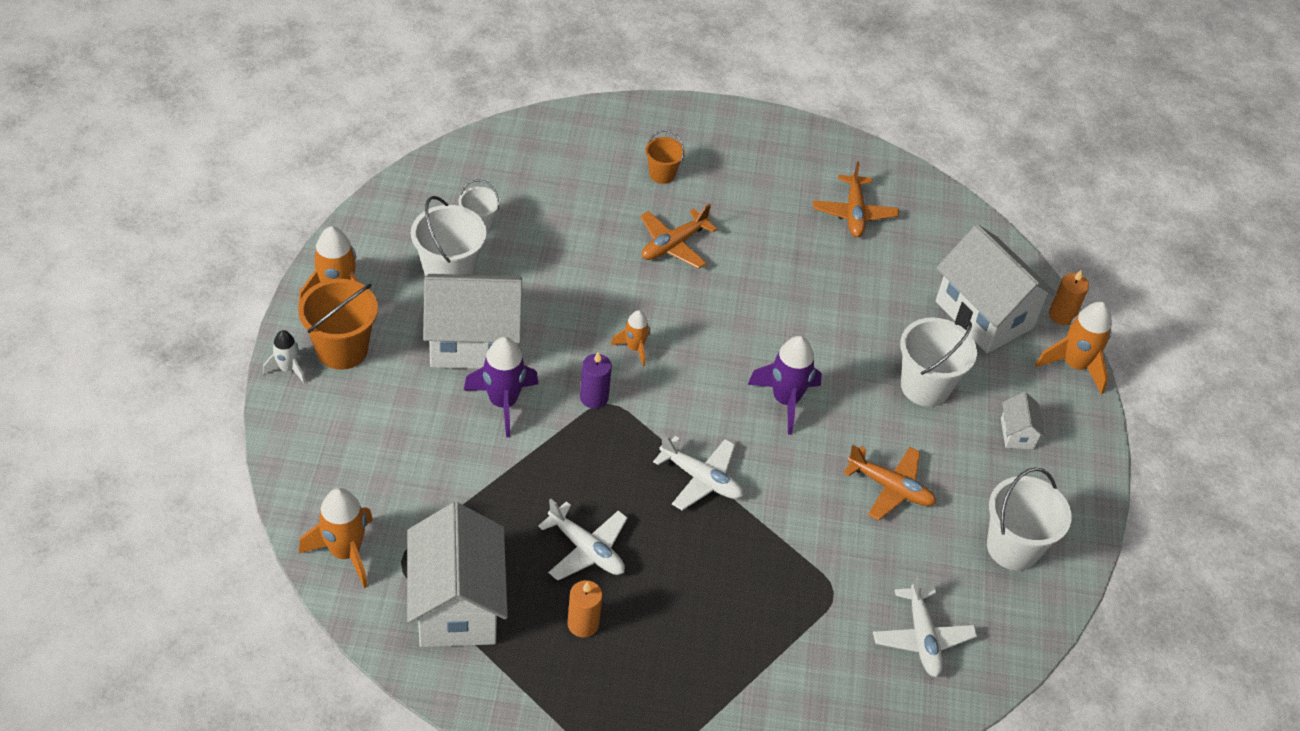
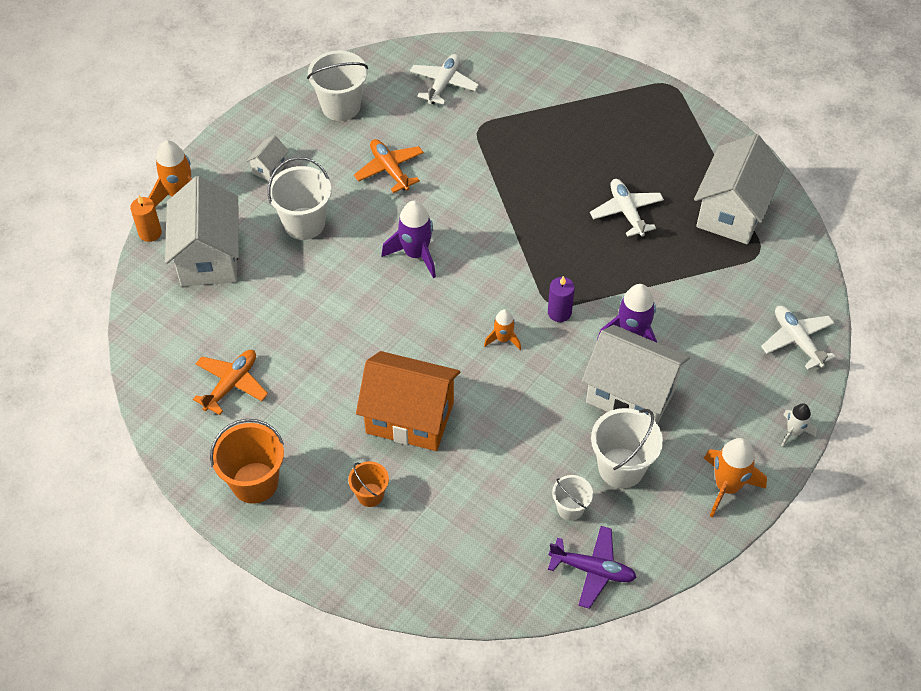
camera: 145 degrees left, 5 degrees up
orange bucket [298,279,378,370] -> orange bucket moved to [210,419,284,504]
orange rocket [299,488,373,588] -> none
orange candle [567,580,603,638] -> none
orange plane [640,204,717,269] -> orange house [356,351,460,451]
white plane [653,434,743,510] -> white plane moved to [761,306,835,370]
none -> purple plane [548,526,637,609]

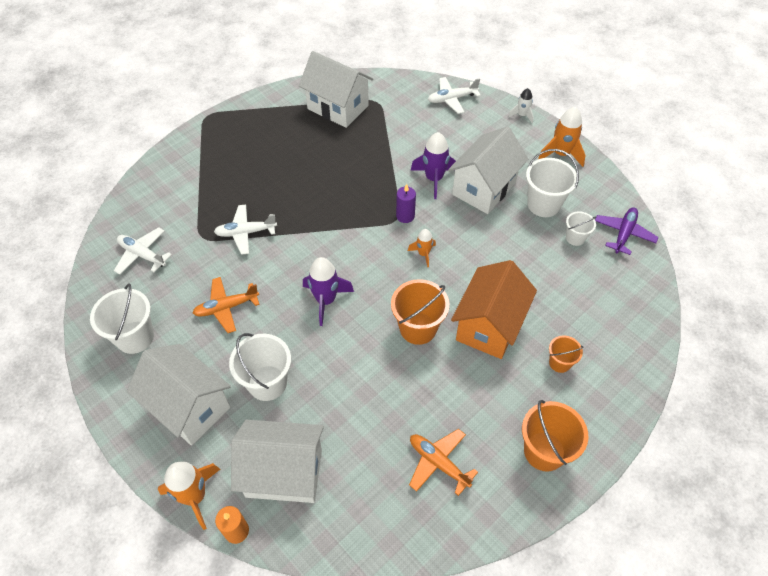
camera: 80 degrees left, 0 degrees up
white house [246,135,289,181] -> white house [127,344,231,445], size x2.27
white plane [590,179,664,237] -> white plane moved to [214,204,277,255]
none -> orange bucket [391,279,449,345]

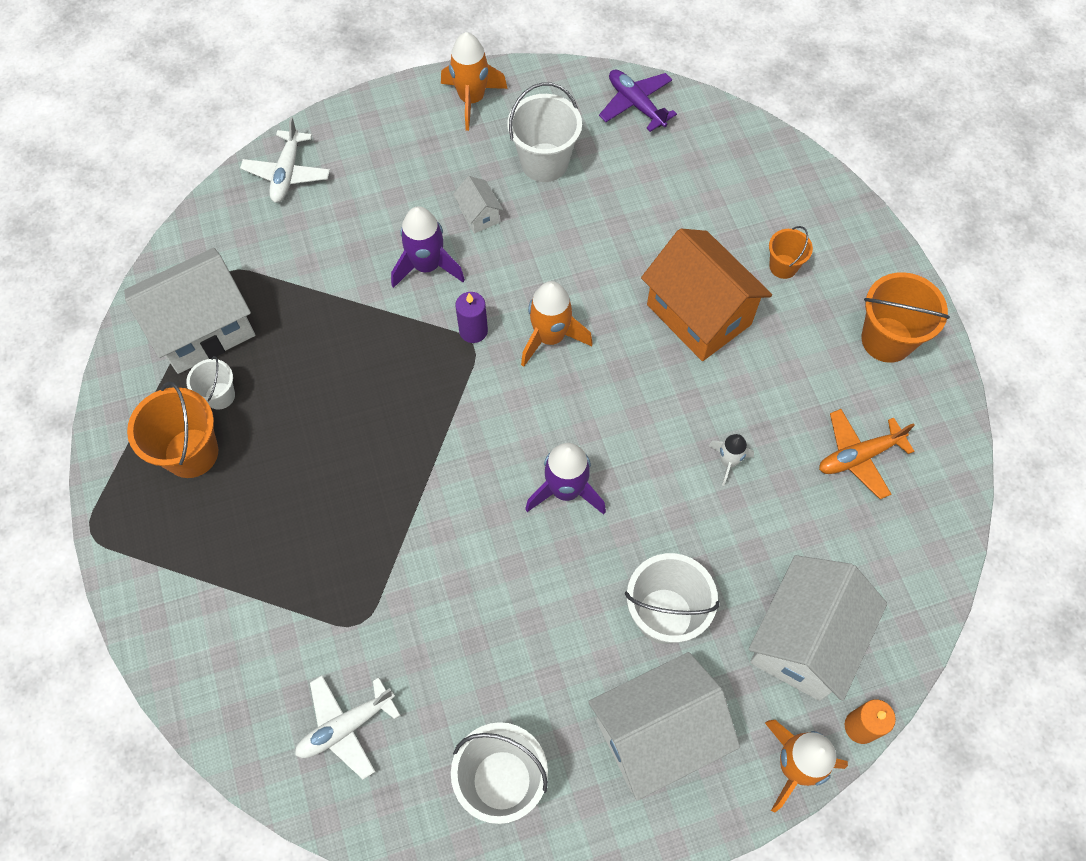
camera: 65 degrees left, 10 degrees up
orange plane [193,277,260,333] -> none
white plane [214,204,277,255] -> none
orange bucket [391,279,449,345] -> orange bucket moved to [127,382,218,478]
orange rocket [408,229,436,267] -> orange rocket [521,281,593,367], size x1.71
white house [448,126,528,214] -> white house [453,176,503,234], size x0.44
white rocket [508,88,534,123] -> white rocket moved to [708,434,754,486]
white bucket [566,211,596,246] -> white bucket moved to [186,356,235,409]

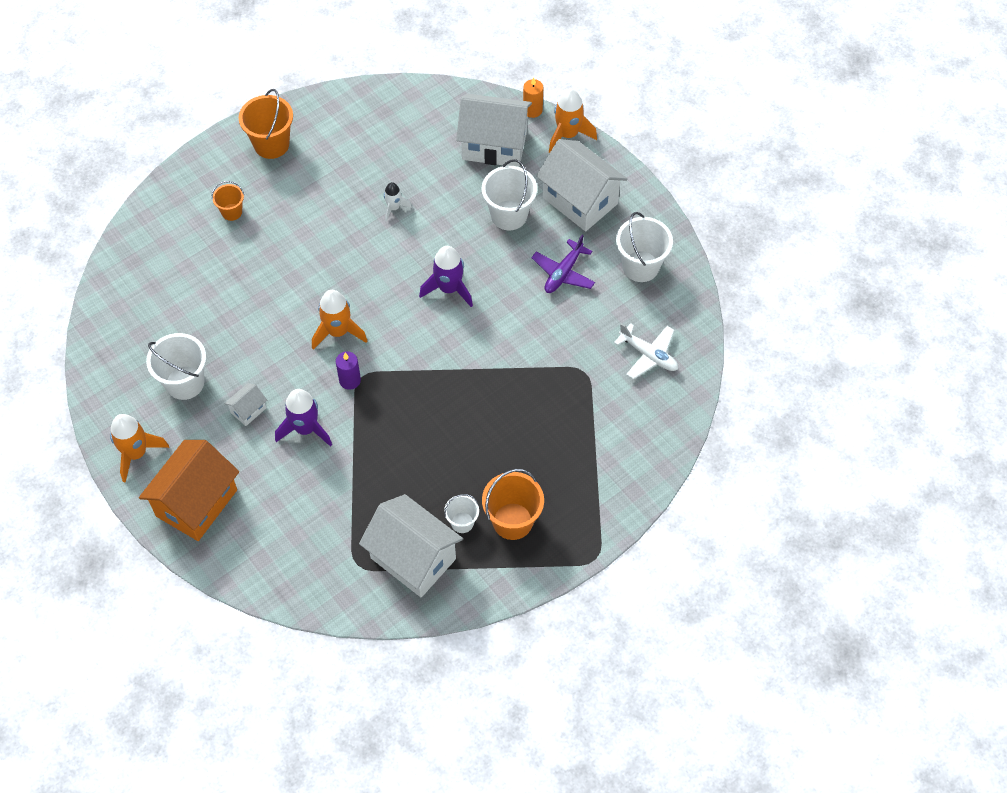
camera: 110 degrees left, 5 degrees down
white plane [240,117,330,203] -> none
purple plane [599,70,677,132] -> purple plane moved to [532,235,595,293]
orange house [641,229,772,361] -> orange house moved to [139,440,239,541]
orange plane [819,409,915,499] -> none

